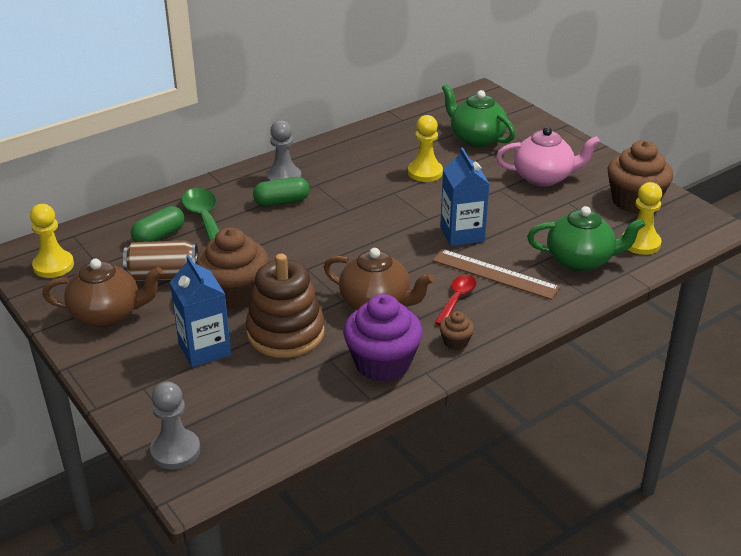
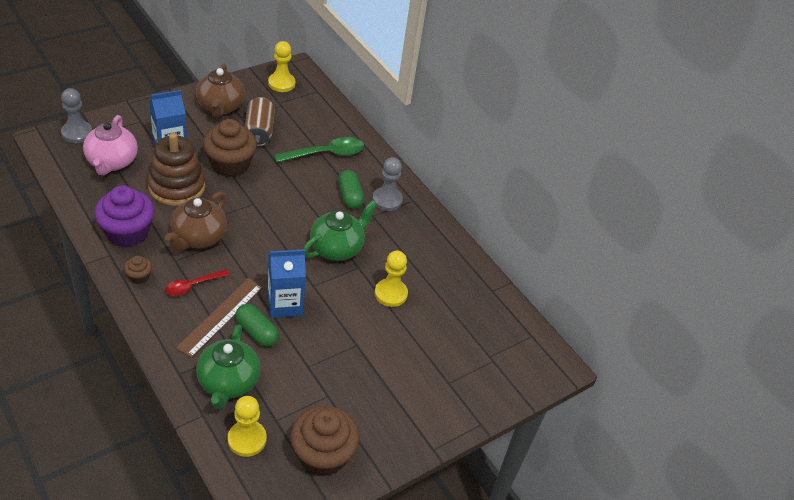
camera: 85 degrees right, 10 degrees up
green capsule [131,206,185,242] -> green capsule moved to [236,304,279,347]
red spoon [435,275,476,325] -> red spoon turned 120 degrees clockwise [165,269,229,296]
green teapot [442,84,515,147] -> green teapot moved to [303,200,377,261]
pink teapot [496,127,600,186] -> pink teapot moved to [83,115,138,175]

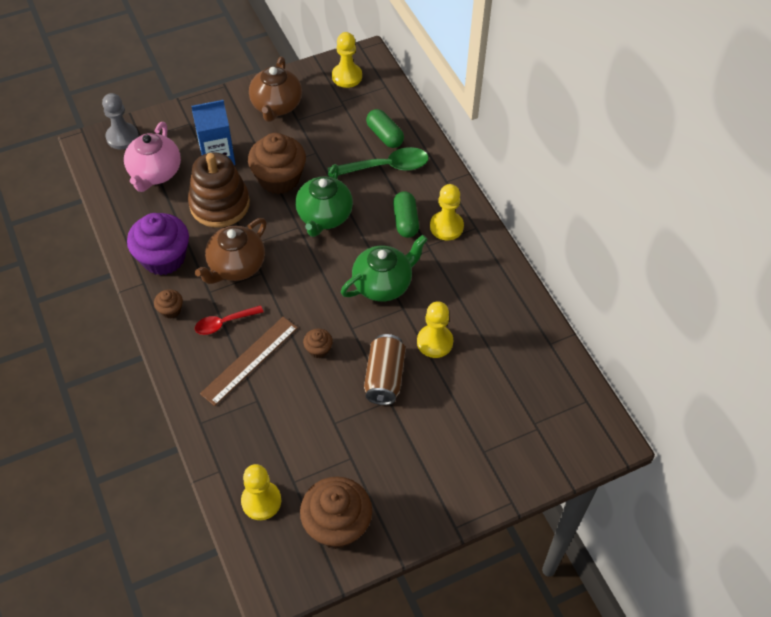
camera: 15 degrees right, 10 degrees up
green teapot [196,324,261,409] -> green teapot moved to [295,164,353,237]
green capsule [236,304,279,347] -> green capsule moved to [366,109,404,148]
brown can [245,97,275,147] -> brown can moved to [364,334,406,405]
blue carton [268,249,306,318] -> brown cupcake [303,328,333,358]
grey pawn [372,157,403,211] -> yellow pawn [430,184,464,240]

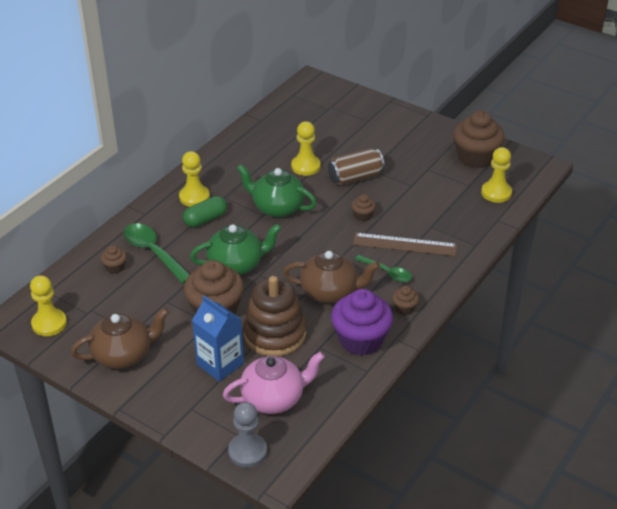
camera: 120 degrees left, 15 degrees down
red spoon [195,305,263,335] -> green spoon [355,255,412,282]
green capsule [366,109,404,148] -> brown cupcake [100,245,127,274]

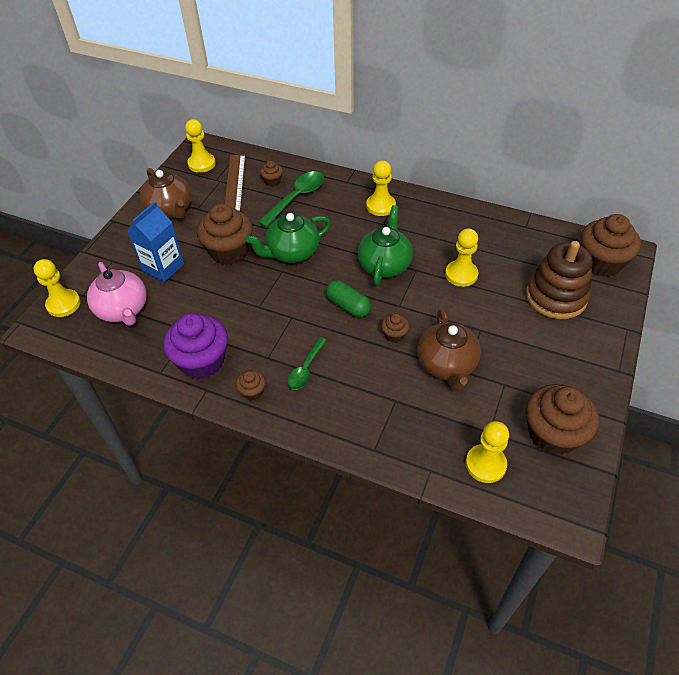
camera: 80 degrees right, 10 degrees up
green capsule [183,196,227,228] -> green capsule moved to [326,280,371,317]
green teapot [190,224,282,275] -> green teapot turned 90 degrees clockwise [246,213,331,263]
grey pawn [228,402,267,468] -> yellow pawn [34,259,81,317]
brown stacking toy [243,276,306,356] -> brown stacking toy moved to [526,241,592,319]
brown teapot [283,251,380,303] -> brown teapot moved to [418,308,481,391]
brown can [328,148,385,185] -> none
brown ruler [353,233,457,256] -> brown ruler moved to [225,155,245,212]
none -> brown cupcake [581,214,641,277]

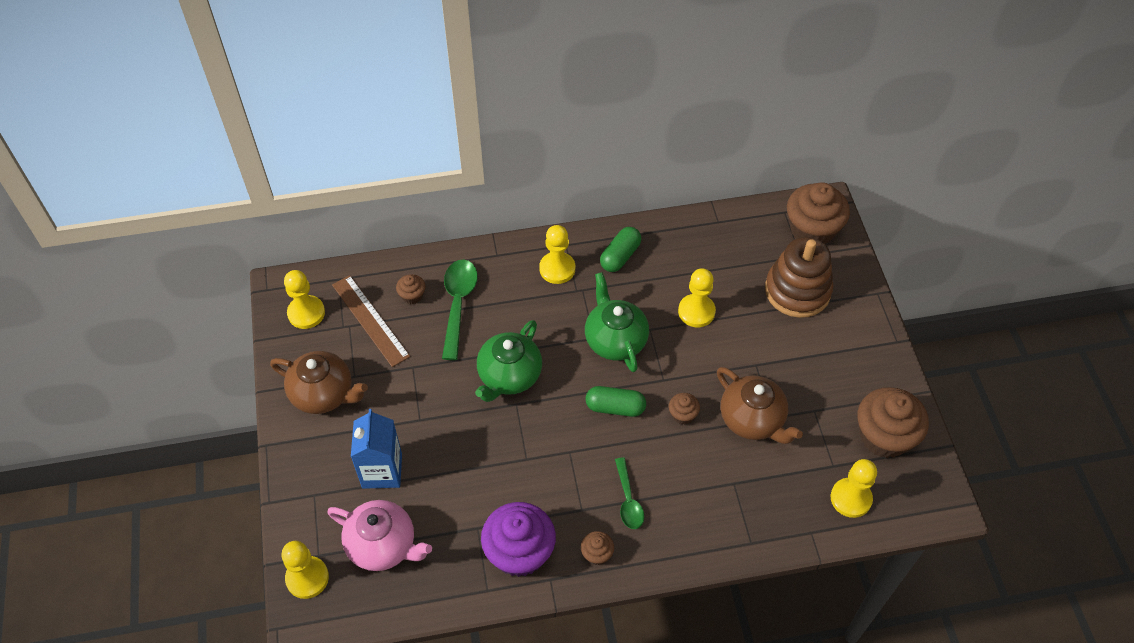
camera: 35 degrees left, 5 degrees up
brown cupcake [197,204,253,265] -> none
none -> green capsule [600,227,641,272]

